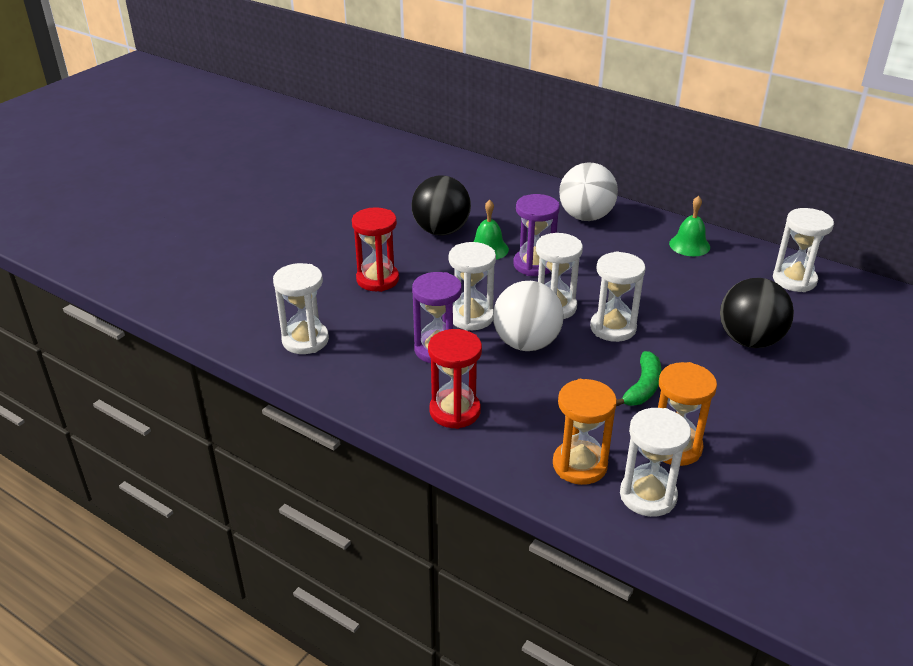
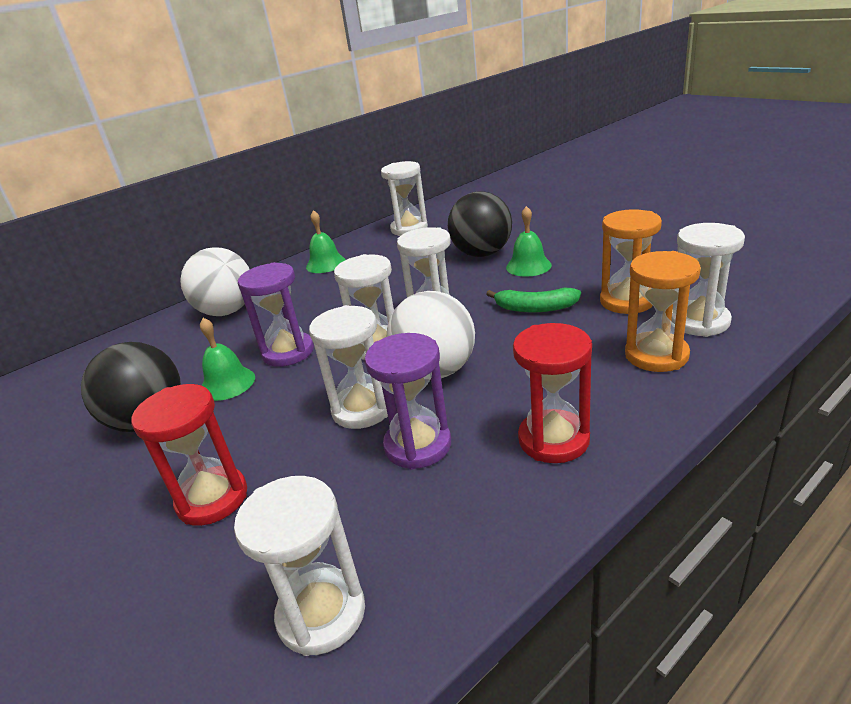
camera: 70 degrees left, 5 degrees down
green banana [616,351,661,406] -> green banana turned 150 degrees clockwise [486,288,581,312]
none -> green bell [506,206,552,277]

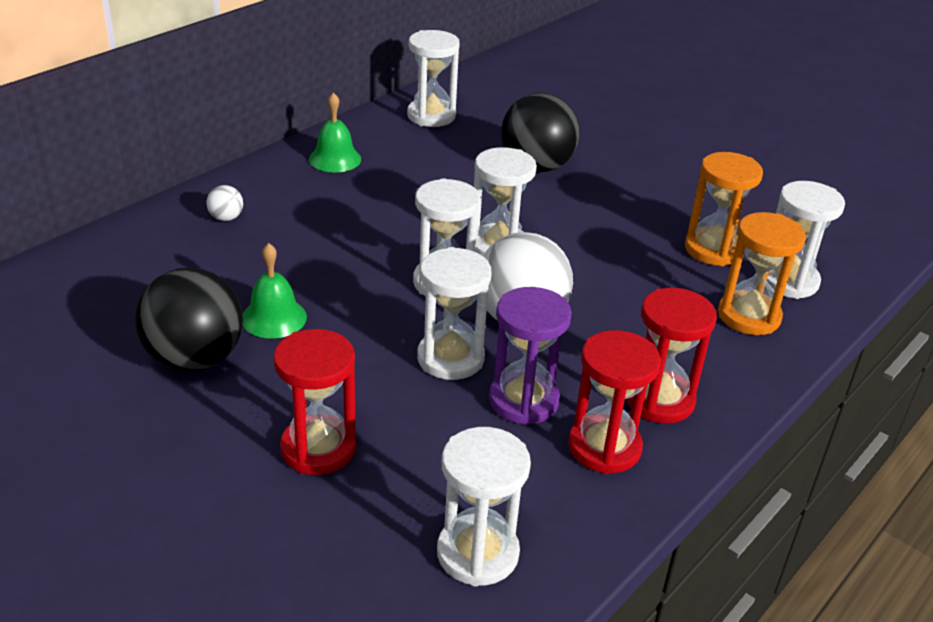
camera: 15 degrees left, 5 degrees up
white ball [180,247,250,316] -> white ball [207,185,243,221], size x0.42
purple hourglass [238,262,314,367] -> none
green banana [486,288,581,312] -> none
green bell [506,206,552,277] -> none
none -> red hourglass [568,330,661,474]

